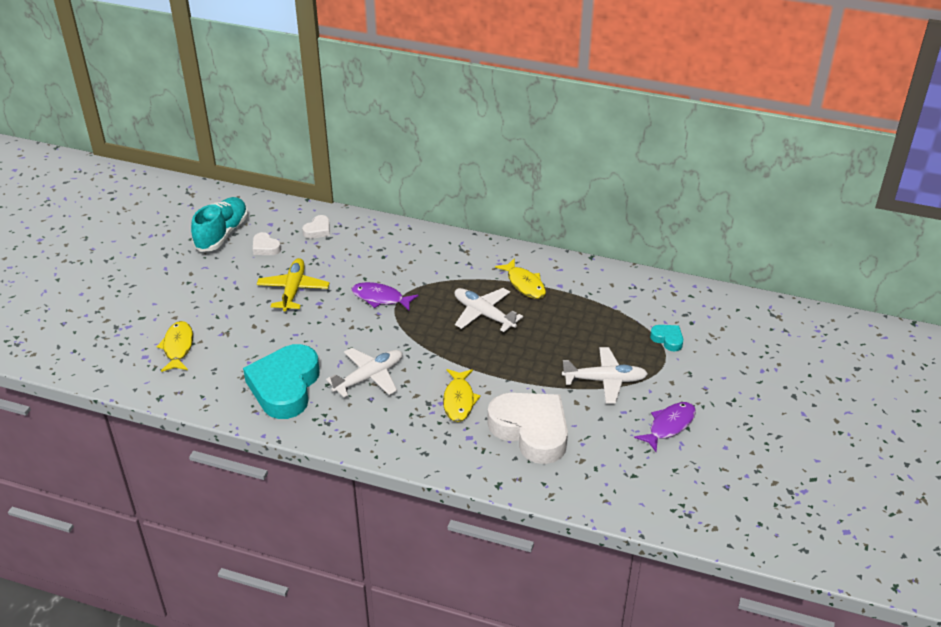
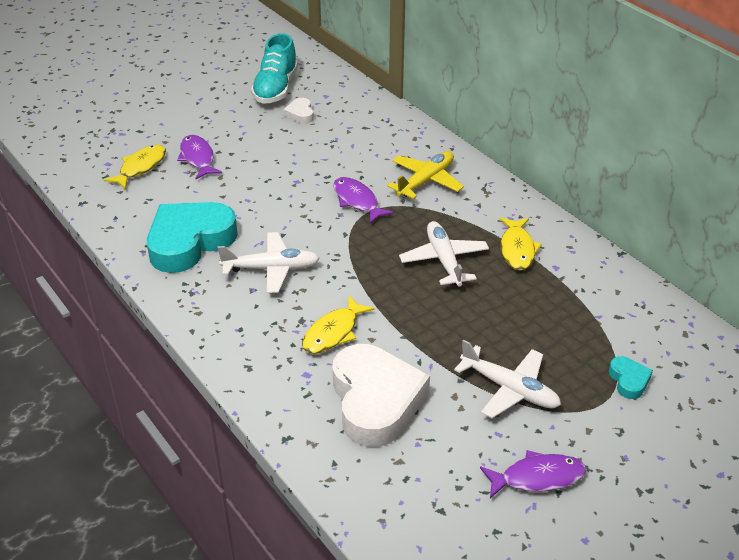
camera: 35 degrees right, 0 degrees up
turquoise shoe [191,197,248,252] -> turquoise shoe turned 135 degrees clockwise [251,33,298,104]
yellow plane [257,258,330,311] -> yellow plane moved to [387,151,464,199]
white heart [302,215,330,239] -> none
none -> purple fish [177,135,222,179]

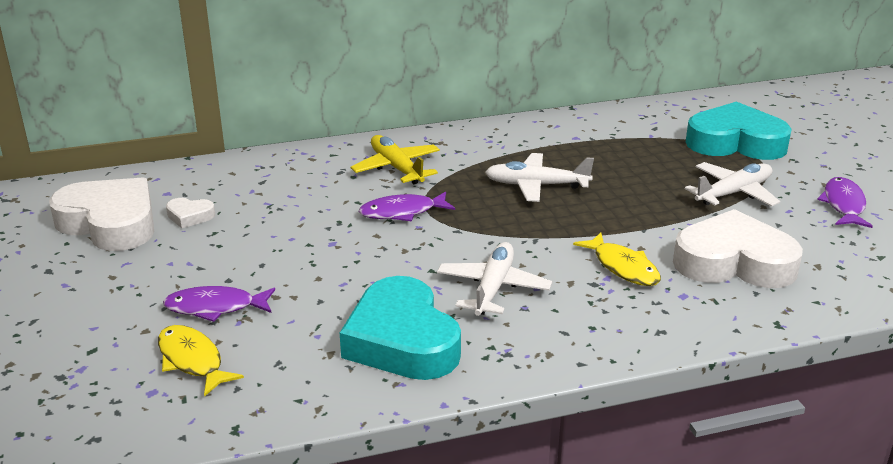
camera: 70 degrees left, 10 degrees down
turquoise shoe [251,33,298,104] -> white heart [49,178,154,251]
yellow fish [500,217,542,270] -> none
turquoise heart [609,356,653,399] -> turquoise heart [686,102,792,160], size x2.32

